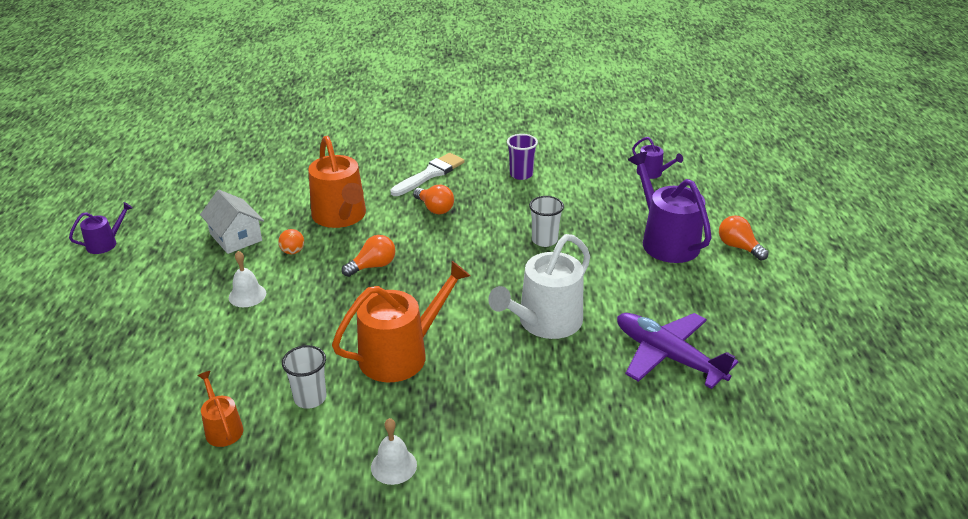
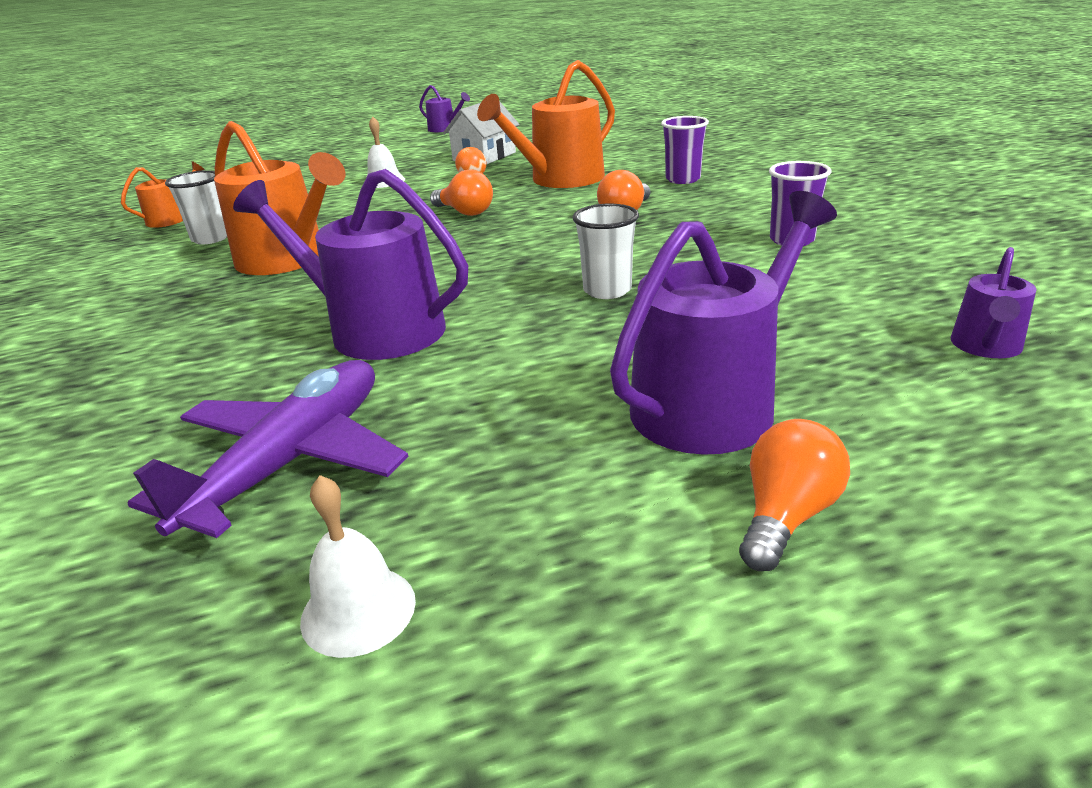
camera: 75 degrees right, 5 degrees down
white bell [371,418,417,485] -> white bell moved to [300,475,416,658]
white brush [390,153,465,196] -> none
white watering can [488,234,590,339] -> purple watering can [233,169,468,360]
none -> purple cup [661,116,709,184]

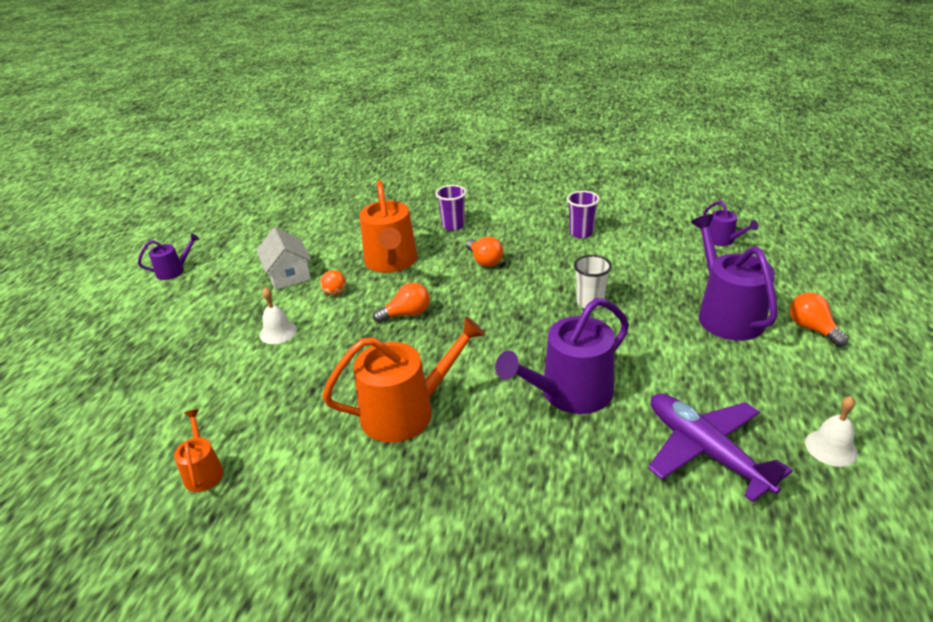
camera: 60 degrees left, 5 degrees up
white cup [165,170,227,245] -> none

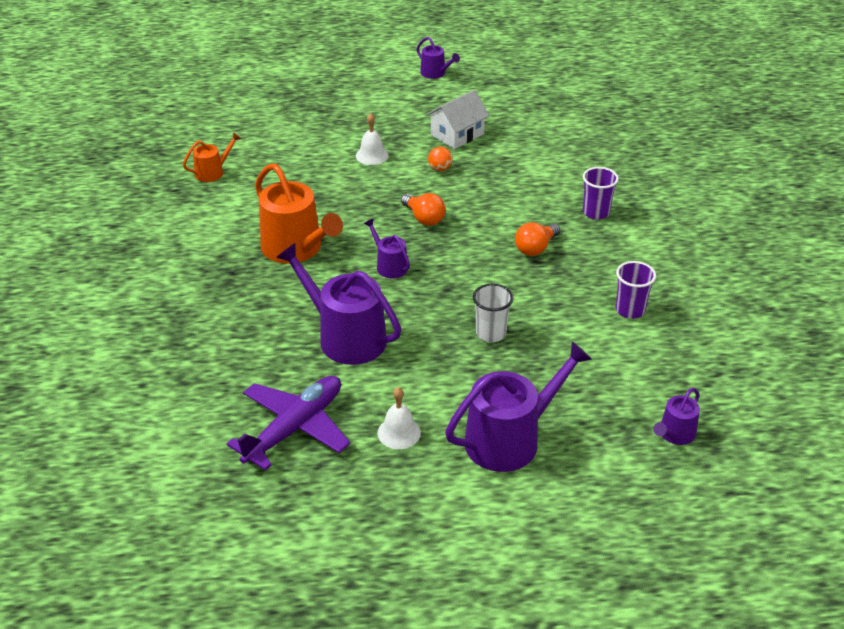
camera: 70 degrees right, 5 degrees up
orange watering can [360,180,417,273] -> none
orange light bulb [790,292,849,347] -> none
white bell [805,396,858,467] -> white bell moved to [378,387,421,449]
none -> purple watering can [364,218,410,278]

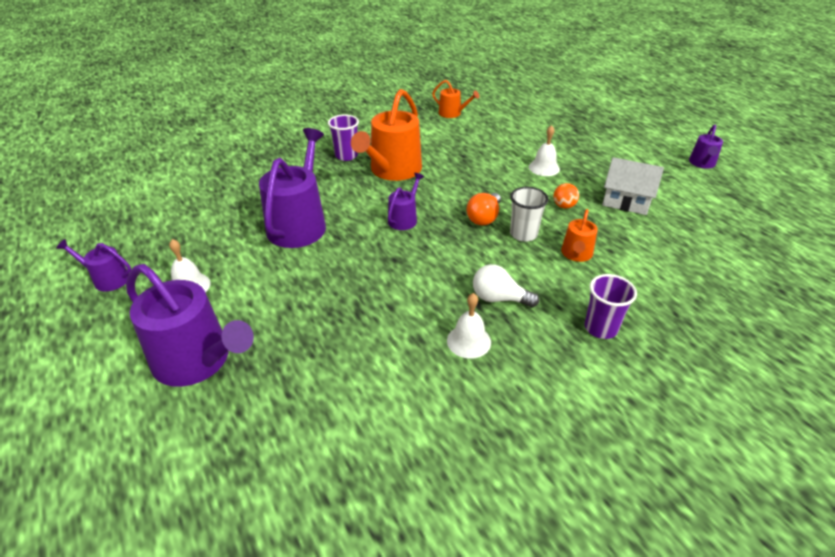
camera: 65 degrees right, 0 degrees up
purple plane [227,376,350,471] -> none
white cup [473,284,513,342] -> white cup moved to [510,187,549,242]
orange light bulb [515,222,560,256] -> white light bulb [473,264,539,308]
purple cup [616,261,656,319] -> purple cup moved to [328,114,359,161]
purple watering can [653,388,700,445] -> purple watering can moved to [56,239,131,292]
none -> white bell [447,293,491,359]
none -> orange watering can [561,209,598,262]

